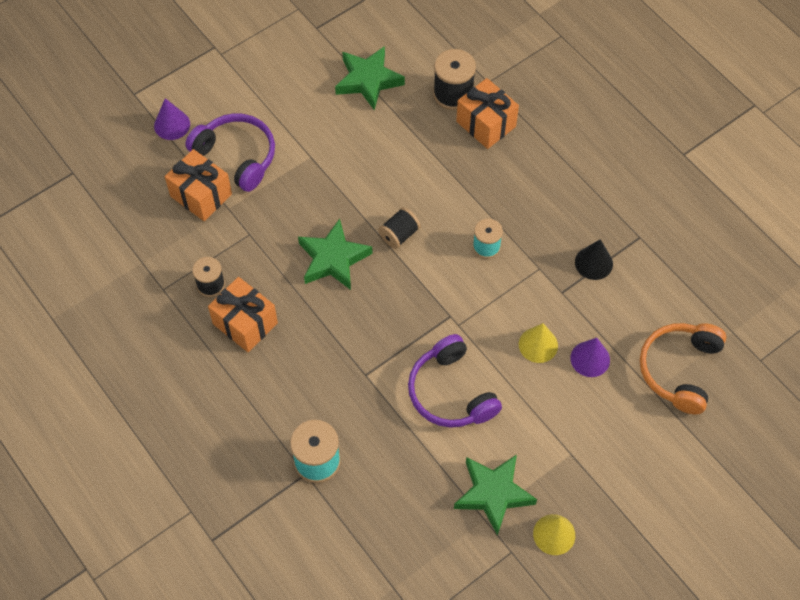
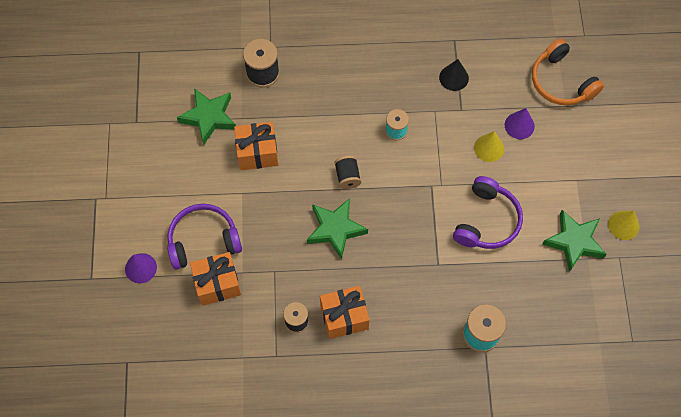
camera: 55 degrees left, 5 degrees up
purple headphones [408,334,502,428] -> purple headphones turned 75 degrees counterclockwise [453,176,523,249]
orange gift [456,78,519,149] -> orange gift moved to [234,122,278,170]

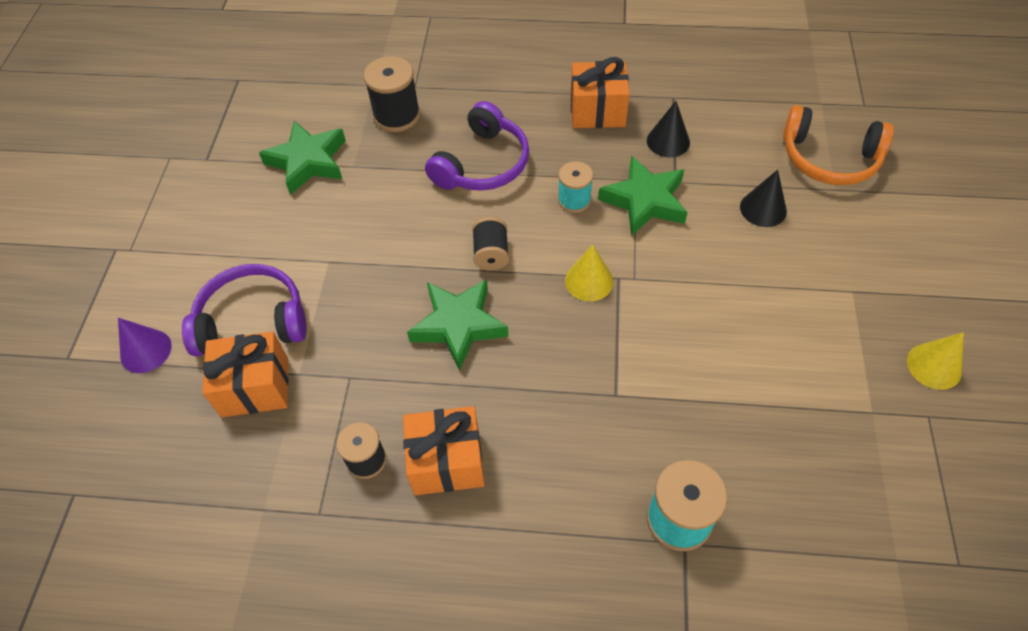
camera: 10 degrees right, 10 degrees down
orange gift [234,122,278,170] -> orange gift moved to [571,57,630,128]
purple headphones [453,176,523,249] -> purple headphones moved to [425,101,529,191]
yellow cone [474,131,504,162] -> yellow cone moved to [565,244,613,301]
purple cone [505,108,535,139] -> black cone [740,170,787,227]
orange headphones [532,39,604,105] -> orange headphones turned 45 degrees counterclockwise [783,105,894,185]
green star [542,210,607,272] -> green star moved to [598,156,688,236]

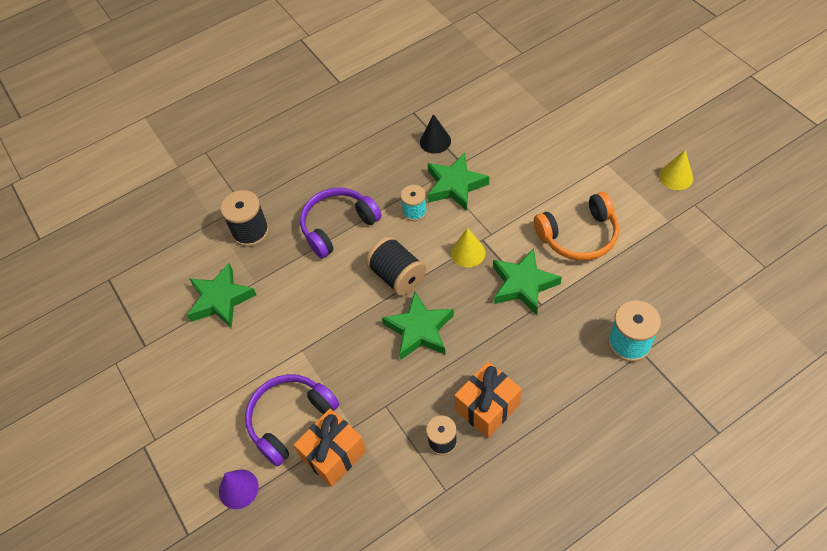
camera: 35 degrees left, 0 degrees up
purple headphones [425,101,529,191] -> purple headphones turned 120 degrees counterclockwise [300,188,382,258]
black spool [472,217,509,271] -> black spool [366,236,426,296], size x1.54
orange gift [571,57,630,128] -> none
black cone [740,170,787,227] -> none
orange headphones [783,105,894,185] -> orange headphones moved to [534,192,619,261]
none -> green star [493,248,562,315]

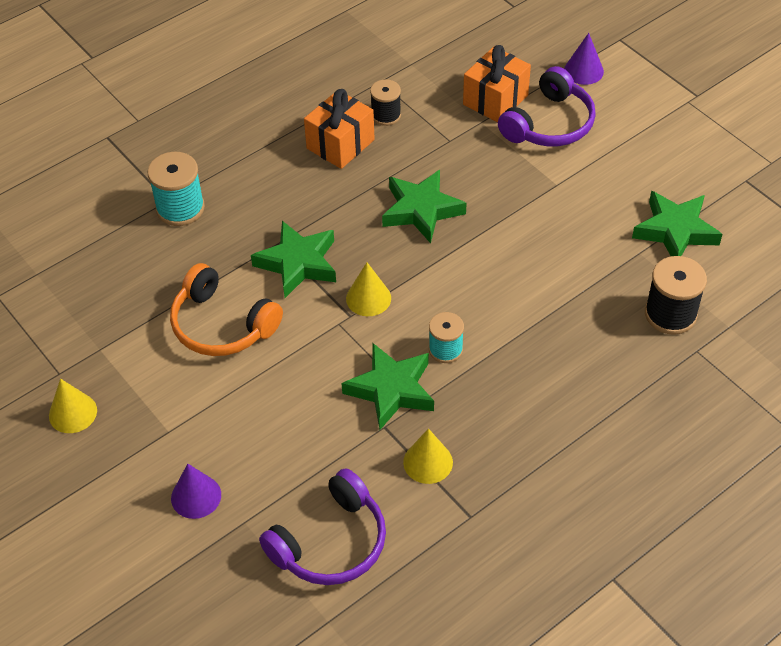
camera: 170 degrees right, 5 degrees down
purple headphones [300,188,382,258] -> purple headphones moved to [259,468,386,585]
black spool [366,236,426,296] -> none
black cone [420,114,451,154] -> yellow cone [403,428,453,484]
orange headphones [534,192,619,261] -> orange headphones turned 120 degrees counterclockwise [170,263,283,356]
none -> purple cone [171,464,221,519]

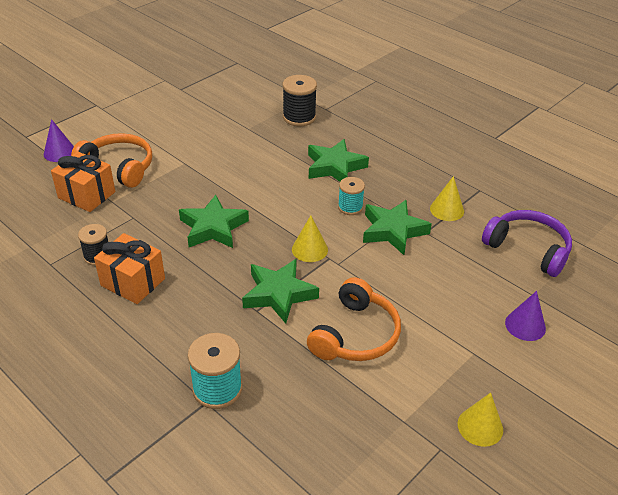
camera: 100 degrees left, 10 degrees down
purple headphones [498,66,596,146] -> orange headphones [71,133,152,188]
green star [632,191,722,256] -> green star moved to [308,139,369,182]

